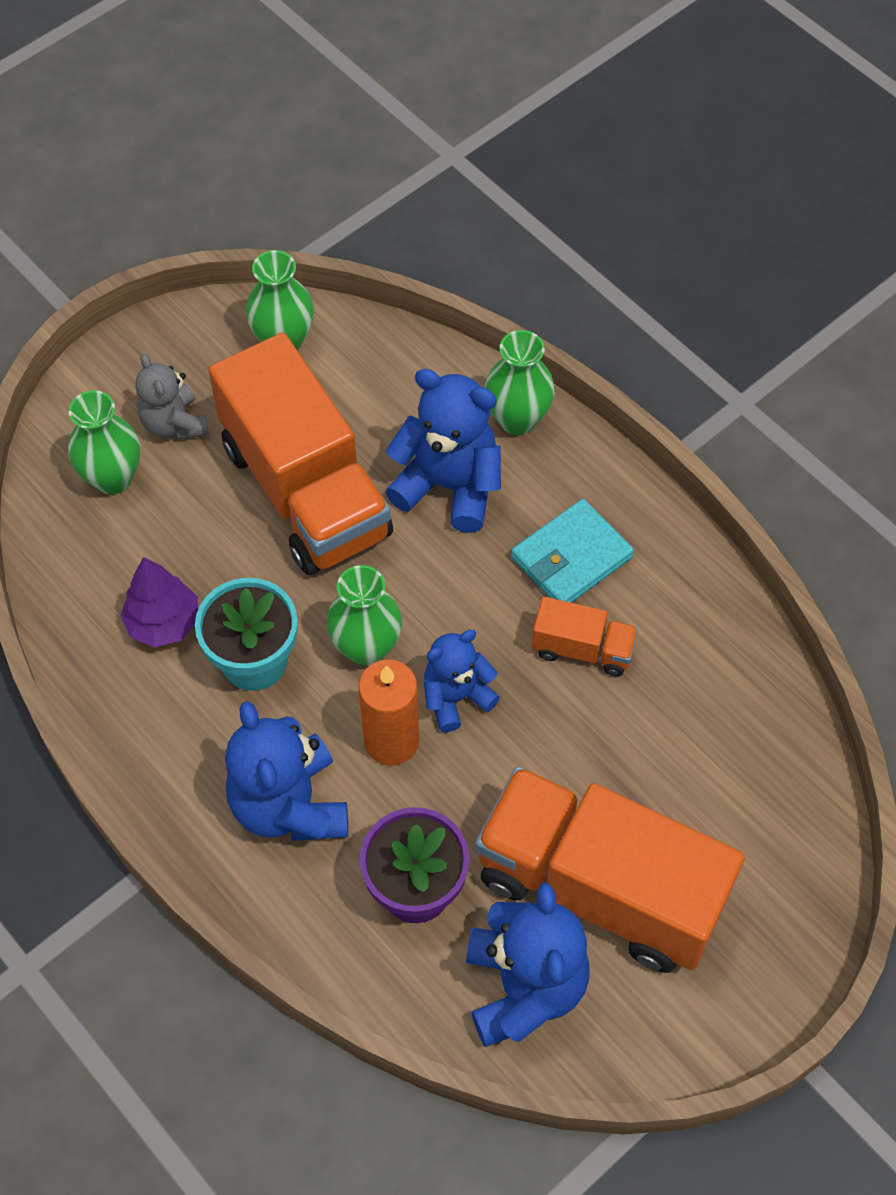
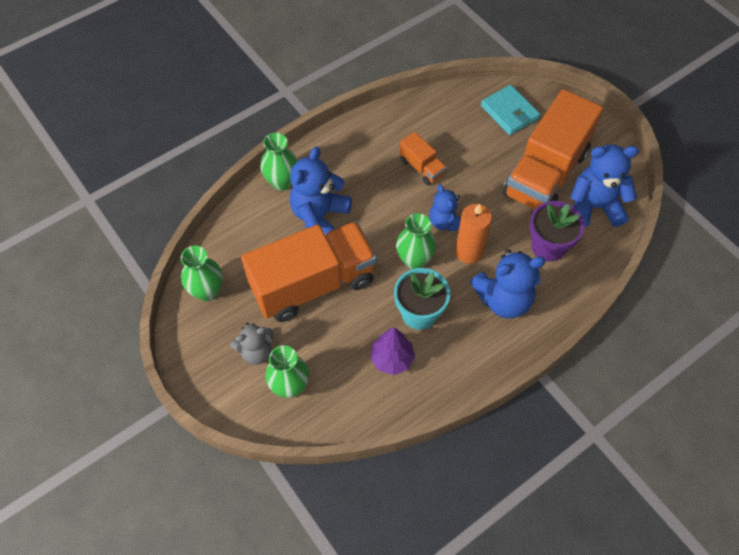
camera: 85 degrees left, 0 degrees up
turquoise wallet [511,499,634,603] -> turquoise wallet moved to [481,85,540,135]
orange truck [532,597,638,676] -> orange truck turned 120 degrees clockwise [399,132,447,185]

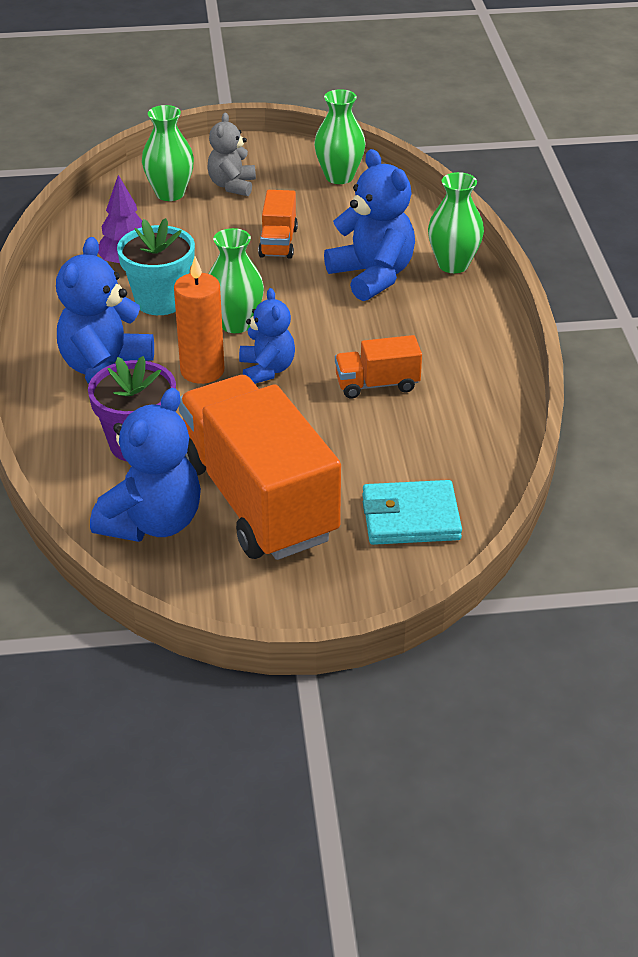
camera: 120 degrees right, 20 degrees down
orange truck [241,221,377,322] -> orange truck [258,190,298,259], size x0.44
blue teddy bear [429,184,461,232] -> blue teddy bear turned 75 degrees clockwise [239,288,295,384]

